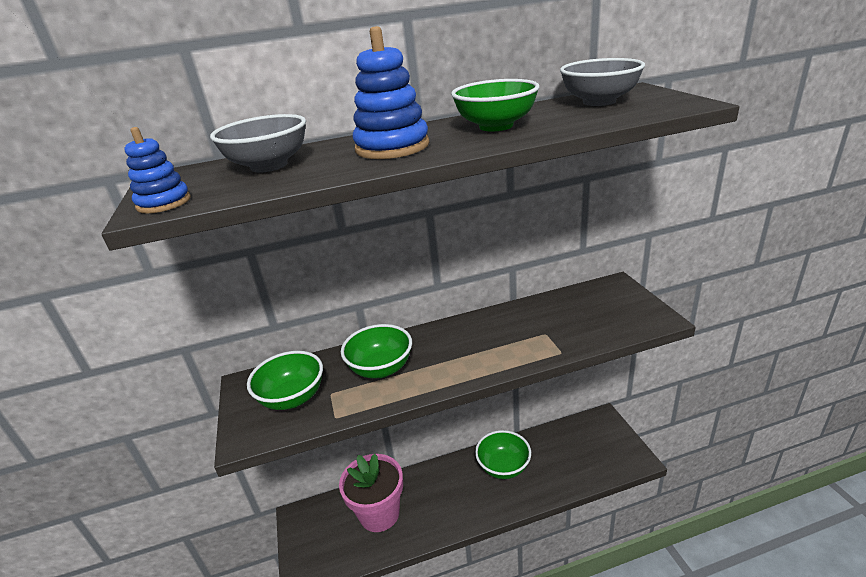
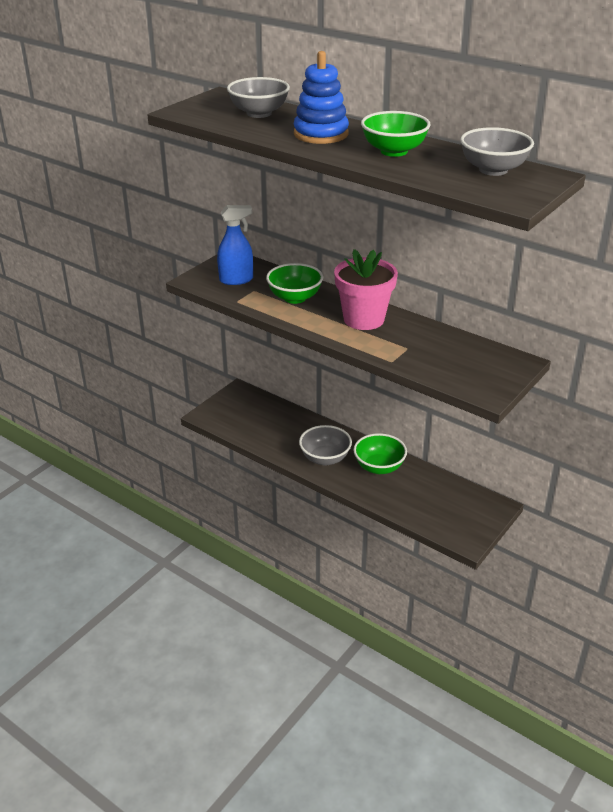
camera: 50 degrees right, 5 degrees up
blue stacking toy [124,127,191,213] -> none
green bowl [247,351,323,410] -> blue spray bottle [217,205,253,285]
pink flower pot [339,454,403,532] -> pink flower pot moved to [334,249,398,330]
none -> grey bowl [299,425,352,466]

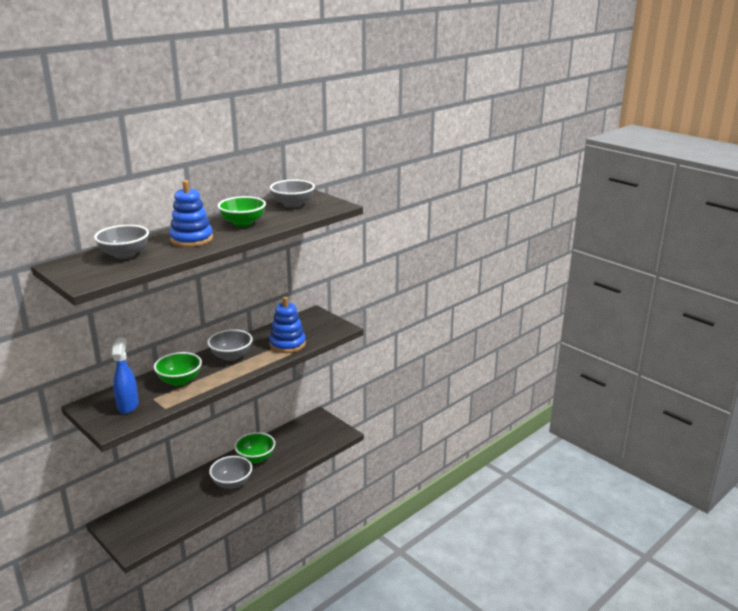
camera: 80 degrees left, 10 degrees down
pink flower pot [334,249,398,330] -> grey bowl [207,329,253,361]
none -> blue stacking toy [269,297,306,353]

